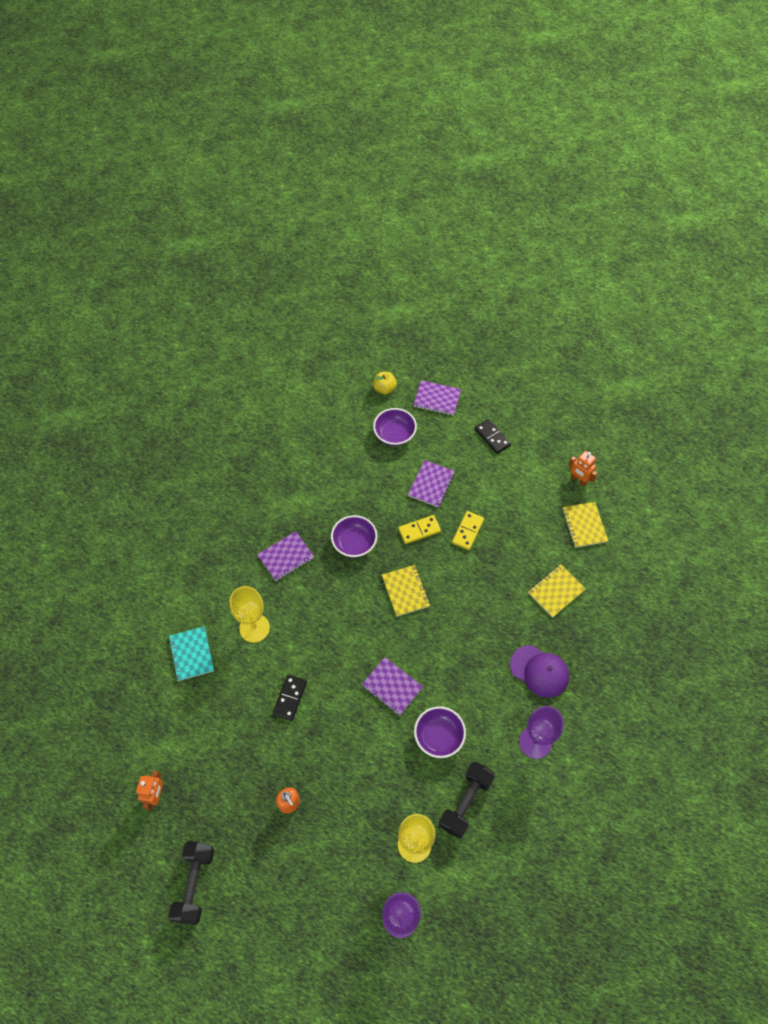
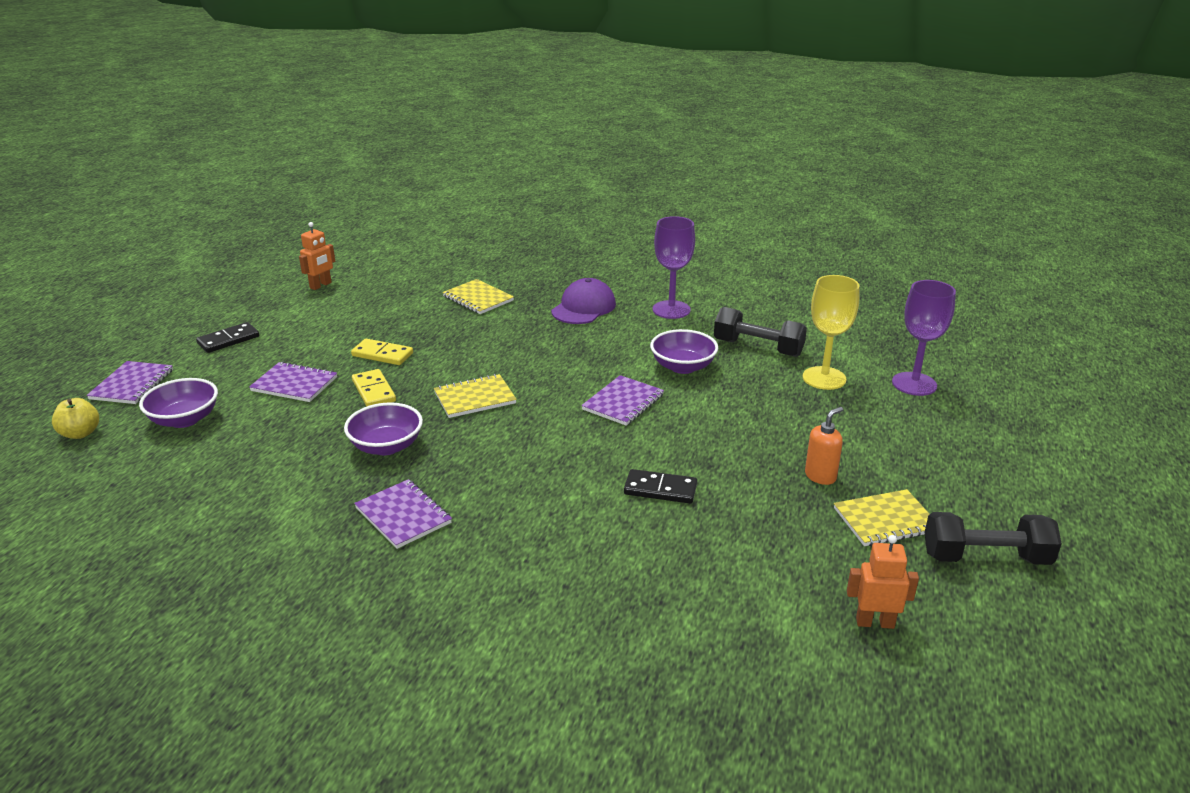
camera: 95 degrees left, 30 degrees down
turquoise notebook [169,626,214,681] -> none
yellow goblet [230,586,270,643] -> none
yellow notebook [562,502,608,548] -> yellow notebook moved to [834,489,929,546]

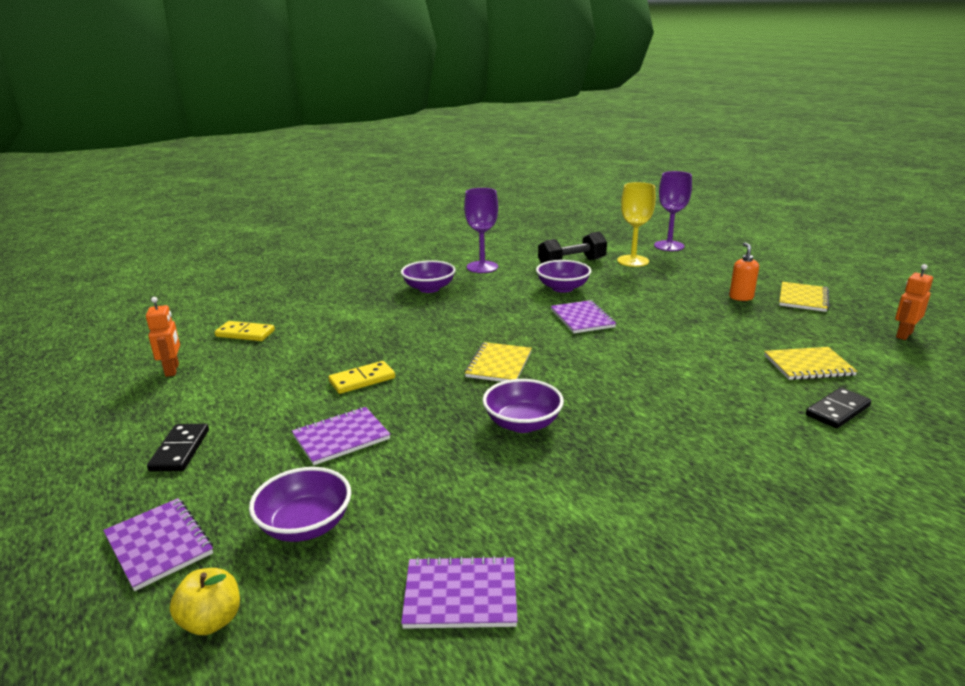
camera: 50 degrees left, 5 degrees down
yellow domino [352,369,396,407] -> yellow domino moved to [214,321,275,341]
purple notebook [354,479,452,549] -> purple notebook moved to [401,556,518,629]
yellow notebook [443,279,514,314] -> yellow notebook moved to [764,347,858,380]
purple cap [551,278,616,324] -> purple bowl [401,260,456,293]
black domino [624,469,697,503] -> black domino moved to [806,387,871,428]
black dumbbell [924,512,1062,565] -> none

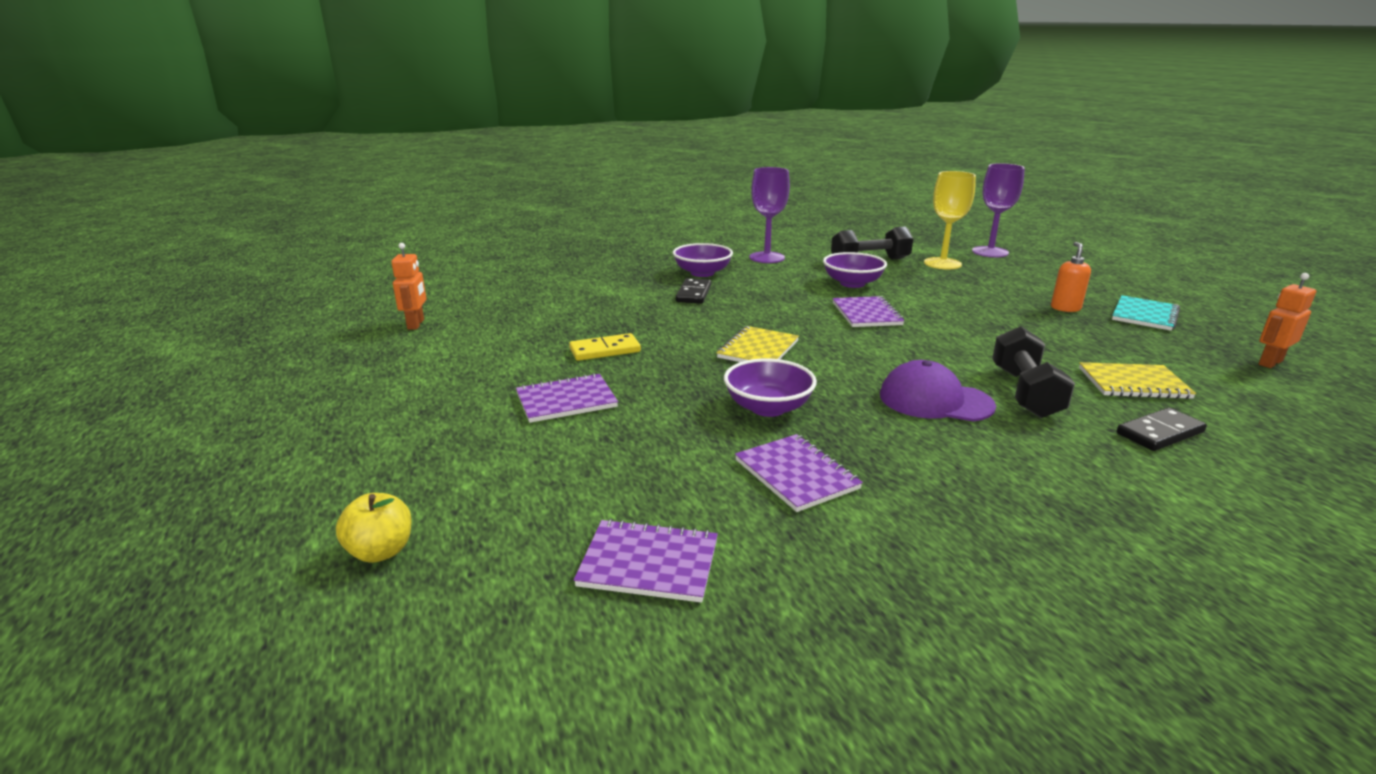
camera: 10 degrees right, 0 degrees up
purple notebook [103,498,213,591] -> purple notebook moved to [735,434,863,512]
black domino [147,424,209,472] -> black domino moved to [676,278,711,304]
yellow domino [214,321,275,341] -> none
purple bowl [249,467,351,542] -> none
yellow notebook [779,282,829,312] -> turquoise notebook [1112,295,1180,331]
none -> purple cap [880,360,996,421]
none -> black dumbbell [992,326,1075,418]

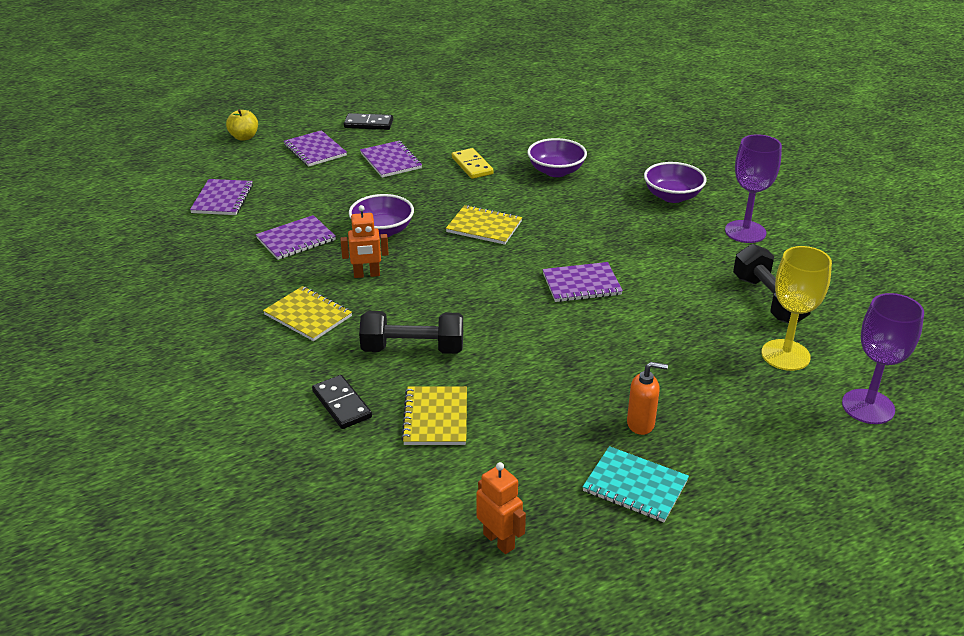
camera: 85 degrees right, 10 degrees up
orange robot [391,243,427,330] -> orange robot moved to [340,205,389,278]
black domino [676,278,711,304] -> black domino moved to [344,113,393,130]
purple bowl [823,252,887,288] -> purple bowl moved to [527,138,587,177]
purple cap [880,360,996,421] -> none
none -> yellow notebook [263,286,352,341]
none -> purple notebook [284,130,347,167]

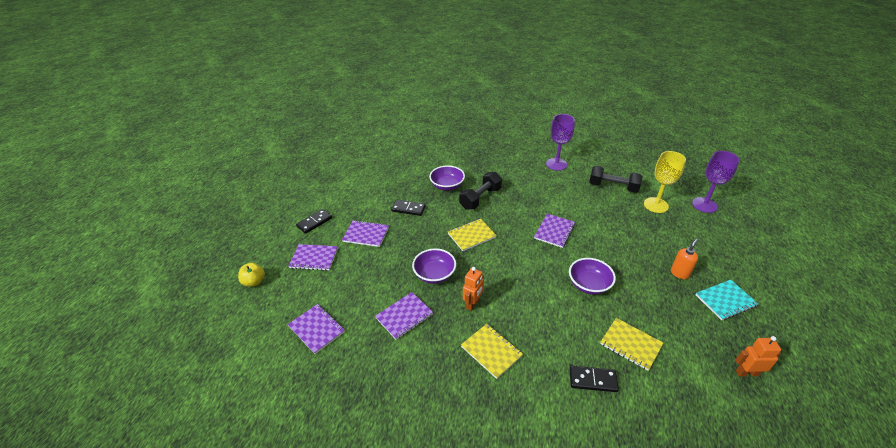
camera: 50 degrees left, 5 degrees up
purple notebook [256,215,336,260] -> purple notebook turned 45 degrees clockwise [375,292,433,340]
yellow notebook [263,286,352,341] -> yellow notebook turned 60 degrees clockwise [461,324,523,379]
black dumbbell [359,311,463,354] -> black dumbbell moved to [459,172,502,210]
yellow domino [452,148,494,179] -> black domino [391,200,426,216]
purple bowl [644,162,707,203] -> purple bowl moved to [569,258,616,295]

